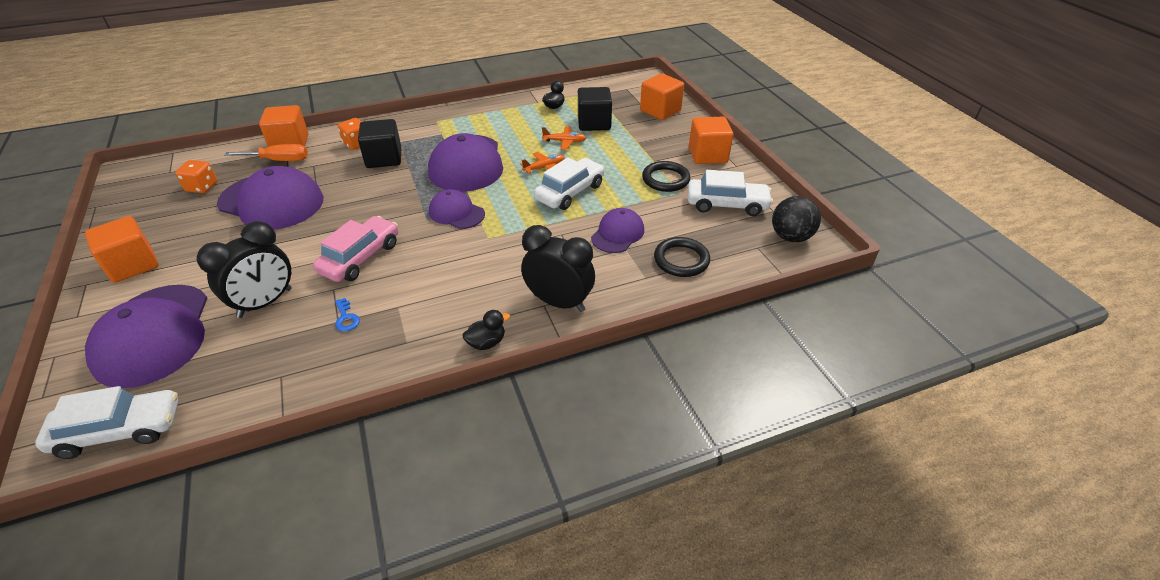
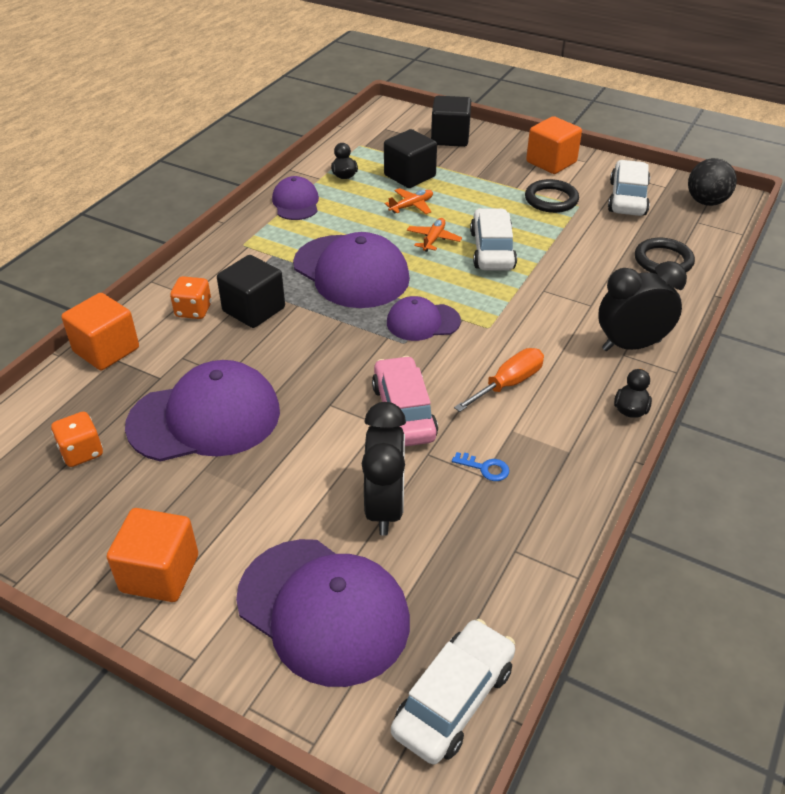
camera: 40 degrees left, 0 degrees up
orange screwdriver [225,144,308,161] -> orange screwdriver moved to [454,348,544,412]
purple cap [591,208,644,253] -> purple cap moved to [272,176,319,220]
orange cube [640,73,684,120] -> black cube [431,96,471,147]
white car [688,170,773,216] -> white car turned 45 degrees counterclockwise [608,160,650,216]

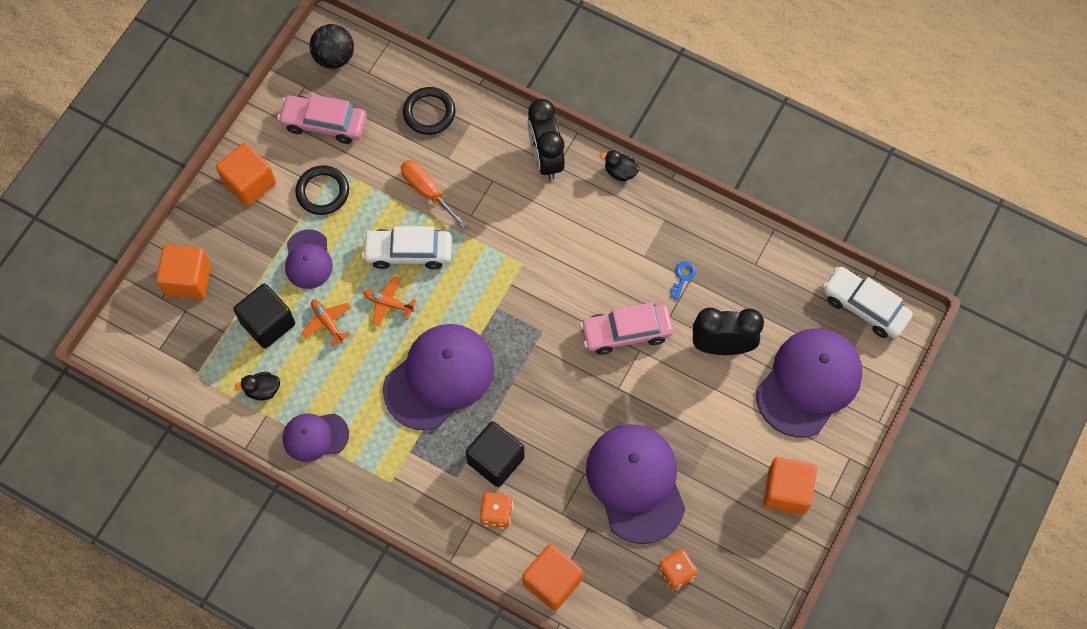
camera: 90 degrees left, 25 degrees up
purple cap [387,296,461,341] -> purple cap moved to [285,229,333,289]
black cube [431,96,471,147] -> orange cube [156,244,211,300]
orange screwdriver [454,348,544,412] -> orange screwdriver moved to [401,160,467,228]
white car [608,160,650,216] -> pink car [277,94,367,144]

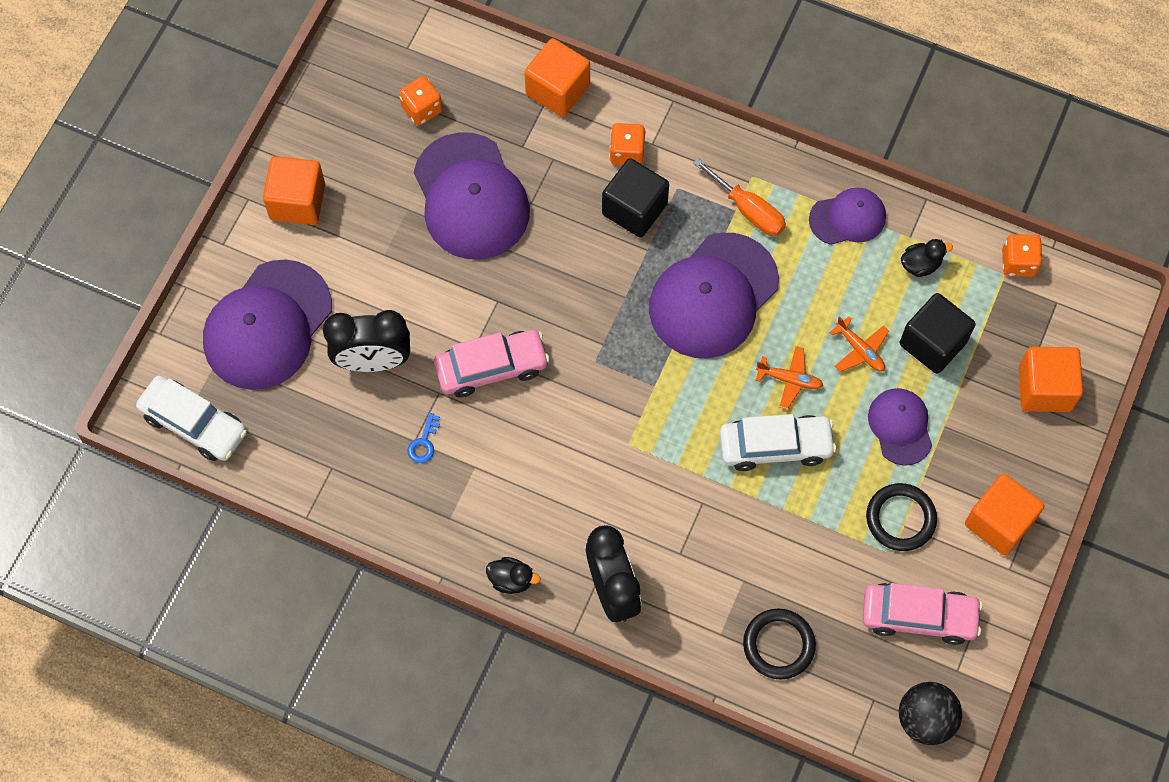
camera: 175 degrees right, 0 degrees up
orange screwdriver [401,160,467,228] -> orange screwdriver moved to [693,158,786,236]
none -> orange dice [1002,234,1043,277]

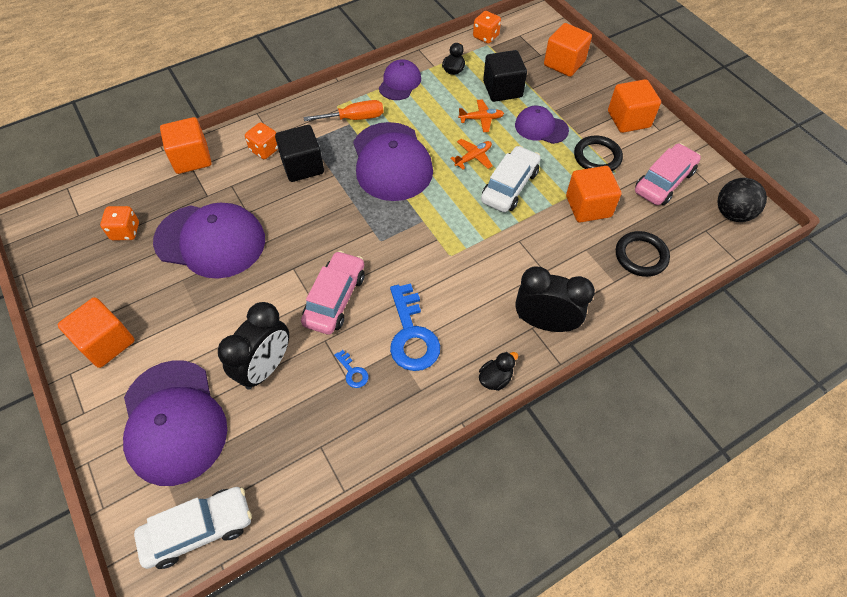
camera: 55 degrees left, 10 degrees down
none -> blue key [390,283,440,371]
none -> orange cube [566,166,621,223]

